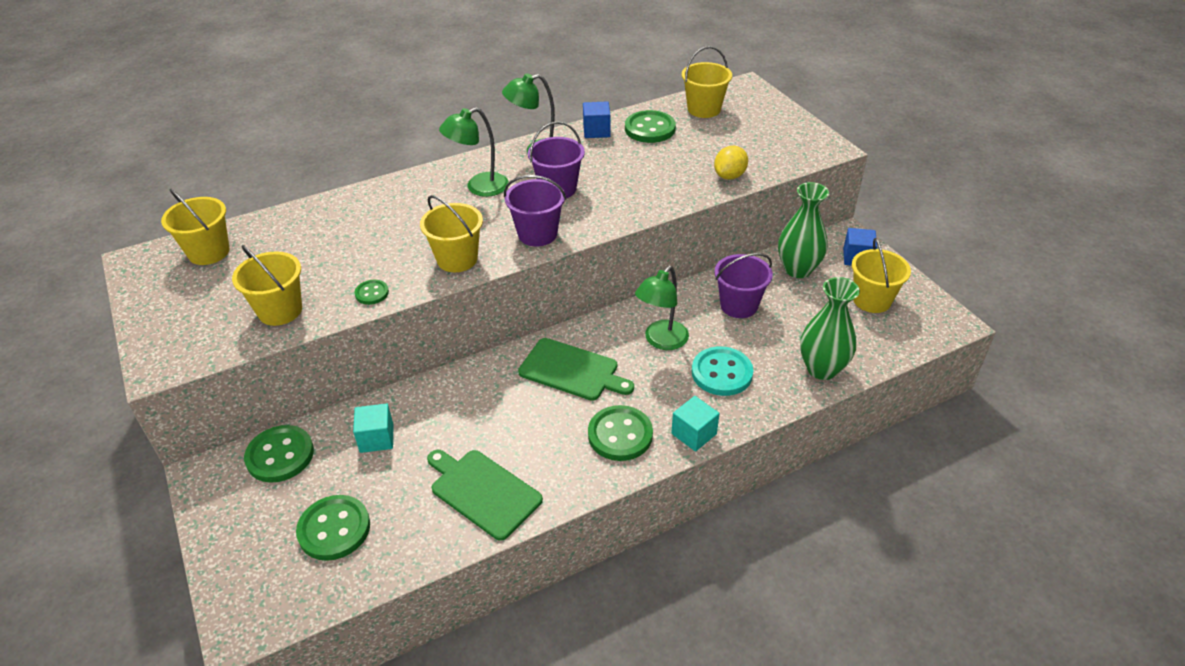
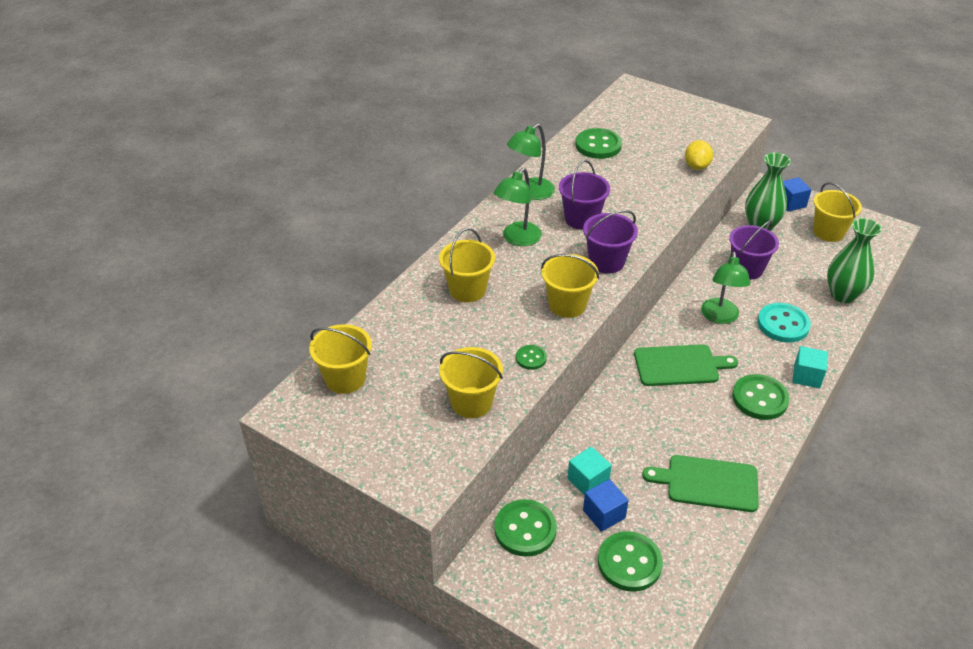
camera: 30 degrees left, 0 degrees up
blue cube [583,101,610,138] -> blue cube moved to [583,479,629,532]
yellow bucket [682,46,732,118] -> yellow bucket moved to [439,228,495,302]

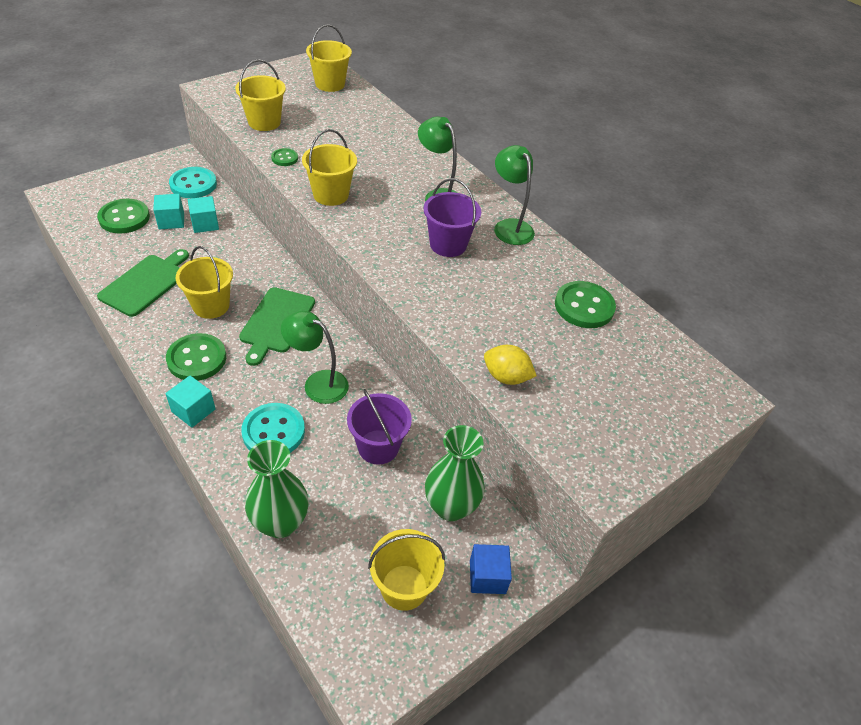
camera: 105 degrees right, 5 degrees up
yellow bucket [439,228,495,302] -> yellow bucket moved to [176,246,233,319]
green button [494,499,557,557] -> turquoise button [169,167,217,198]
purple bucket [583,210,638,274] -> none
blue cube [583,479,629,532] -> turquoise cube [153,194,184,229]

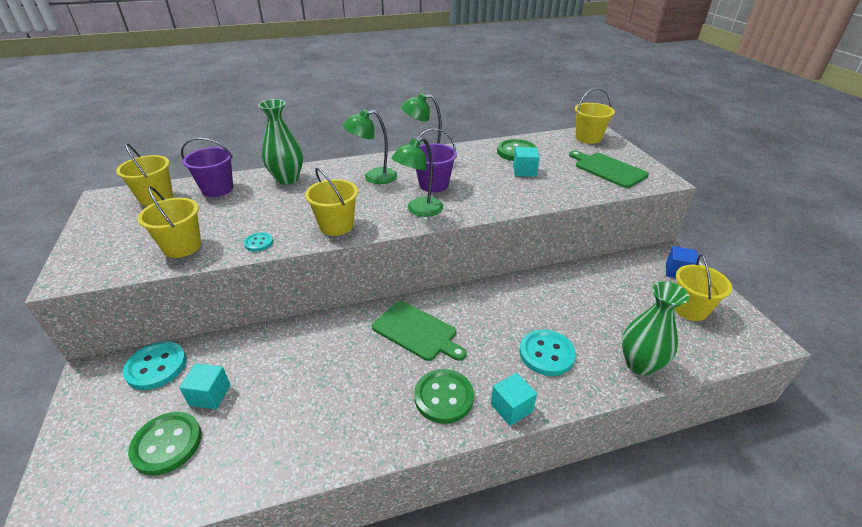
camera: 65 degrees left, 10 degrees down
green cutting board [97,249,189,317] -> green cutting board moved to [569,151,649,188]
yellow bucket [176,246,233,319] -> yellow bucket moved to [575,88,615,144]
turquoise cube [188,196,219,233] -> turquoise cube moved to [513,147,540,177]
green button [271,148,298,166] -> turquoise button [244,232,273,252]
green lamp [281,311,349,404] -> green lamp moved to [391,137,443,217]
purple bucket [347,389,412,465] -> purple bucket moved to [181,138,233,197]
green vase [425,425,485,521] -> green vase moved to [258,99,303,185]
yellow lemon [484,345,537,385] -> none

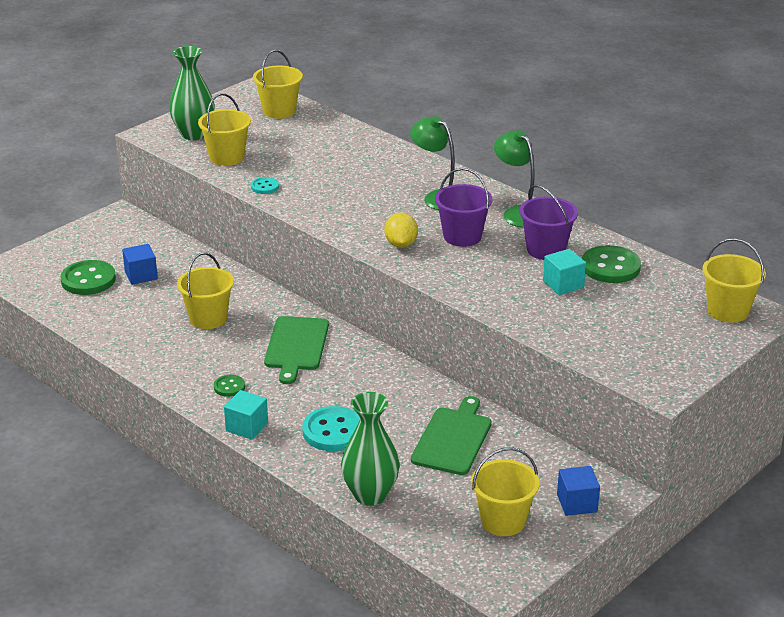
camera: 60 degrees right, 5 degrees down
turquoise button [123,341,186,390] -> none
turquoise cube [179,364,230,409] -> blue cube [122,244,158,285]
purple bucket [181,138,233,197] -> purple bucket moved to [520,185,578,260]
green vase [258,99,303,185] -> green vase moved to [169,46,215,140]
yellow bucket [305,168,358,236] -> yellow bucket moved to [177,252,234,329]
green lamp [391,137,443,217] -> yellow lemon [384,212,418,248]
green button [414,369,474,424] -> green button [214,375,245,397], size x0.52
green cutting board [569,151,649,188] -> green cutting board moved to [411,396,492,475]

